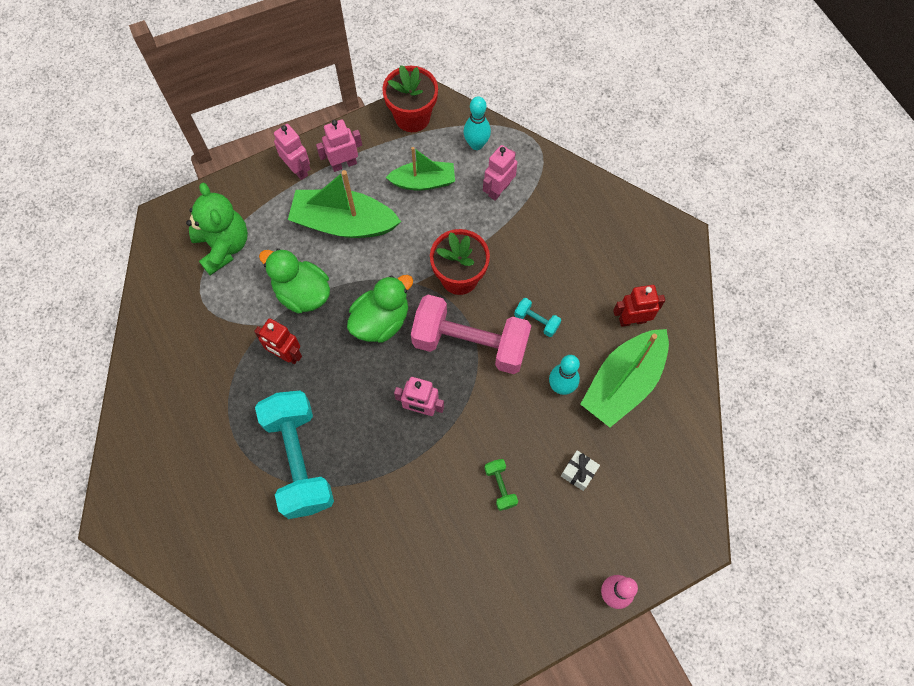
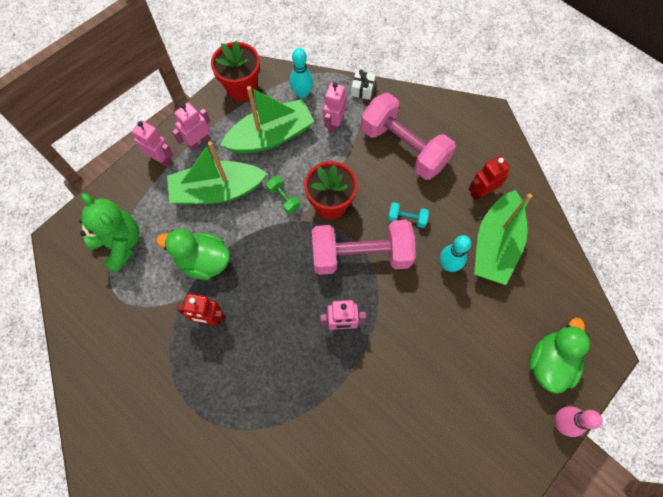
camera: 20 degrees left, 0 degrees up
turquoise dumbbell [255,391,334,519] -> none
green duck [347,275,413,343] -> green duck moved to [529,318,590,394]
green boat [386,147,455,190] -> green boat [220,86,315,154], size x1.58
green dumbbell [484,459,518,511] -> green dumbbell moved to [266,176,300,214]
white gift [561,450,600,491] -> white gift moved to [351,69,376,100]
none -> pink dumbbell [361,93,456,180]

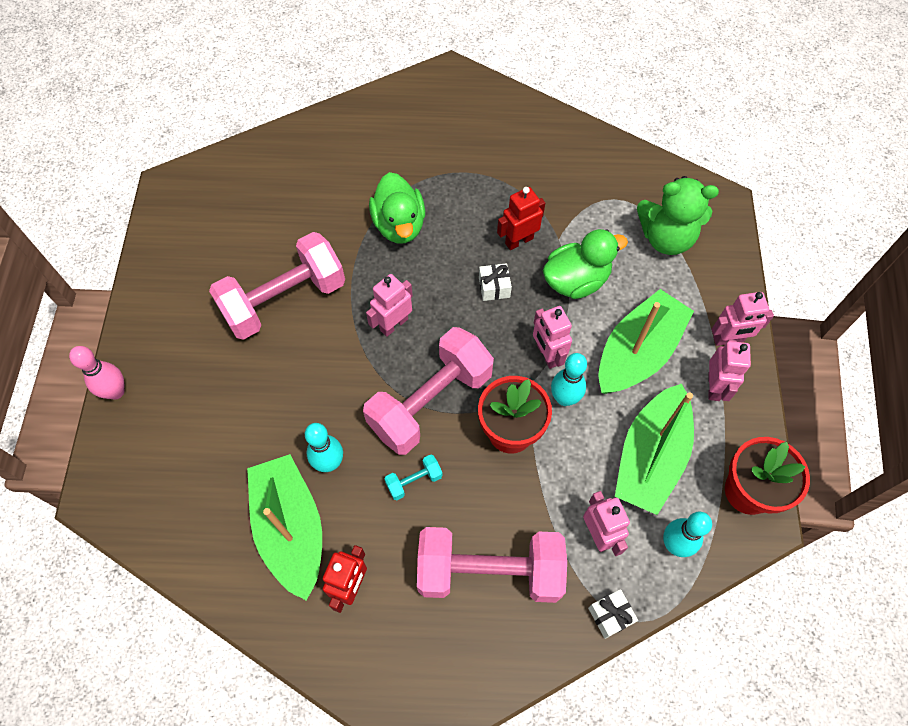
camera: 140 degrees right, 5 degrees down
green dumbbell [266,176,300,214] -> turquoise bowling pin [551,353,587,406]
green duck [529,318,590,394] -> green duck moved to [369,172,425,243]
none -> pink dumbbell [209,232,345,340]
none -> white gift [479,263,512,301]
none -> pink robot [533,306,572,369]

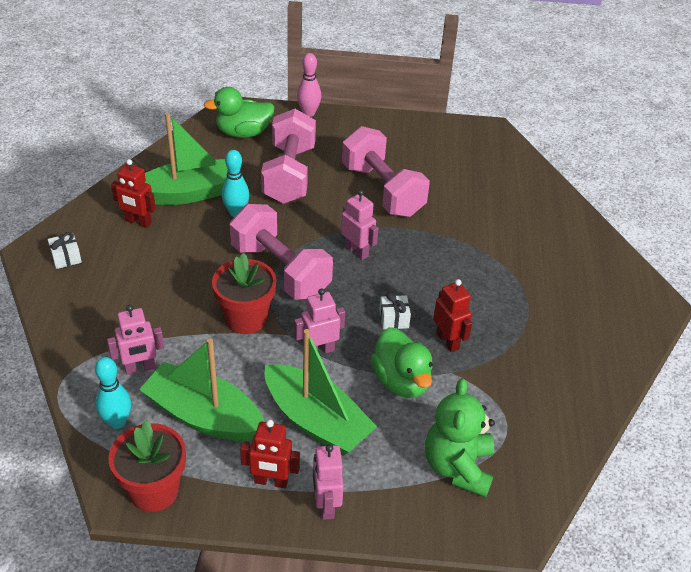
camera: 90 degrees right, 20 degrees down
green duck [369,172,425,243] -> green duck moved to [204,87,275,138]
turquoise dumbbell [385,454,442,500] -> none
pink dumbbell [417,527,567,603] -> pink dumbbell moved to [261,109,316,204]
turquoise bowling pin [551,353,587,406] -> none
white gift [588,589,638,639] -> white gift moved to [48,232,82,269]
pink robot [708,340,751,401] -> red robot [240,420,300,488]

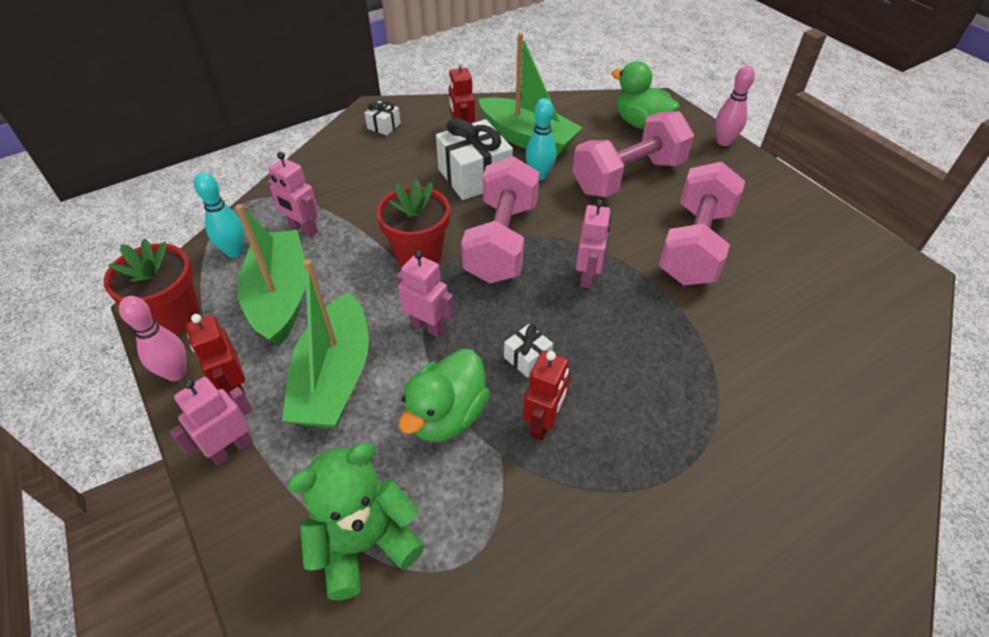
camera: 55 degrees right, 5 degrees up
none -> pink bowling pin [119,296,187,381]
none -> white gift [436,118,513,200]

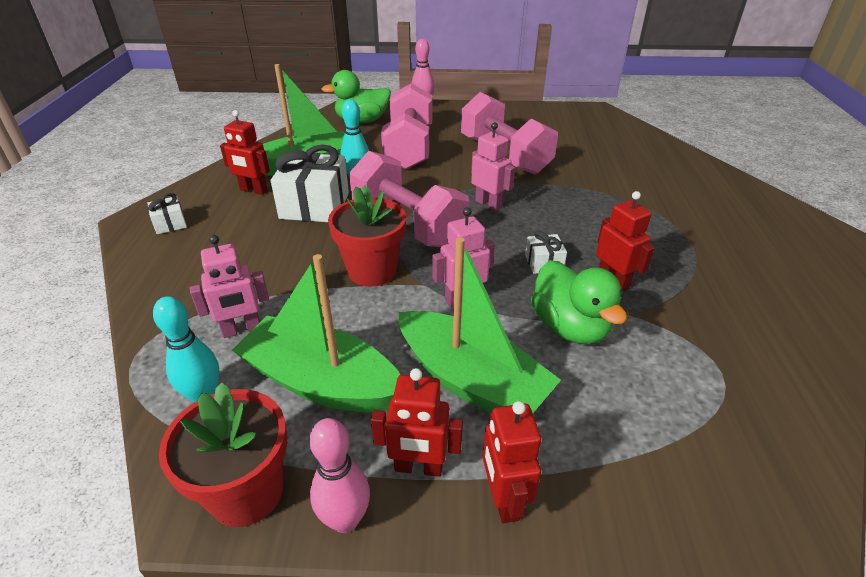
camera: 55 degrees left, 10 degrees down
pink robot [170,377,253,466] -> red robot [482,401,541,523]
green teddy bear [287,442,424,600] -> none

